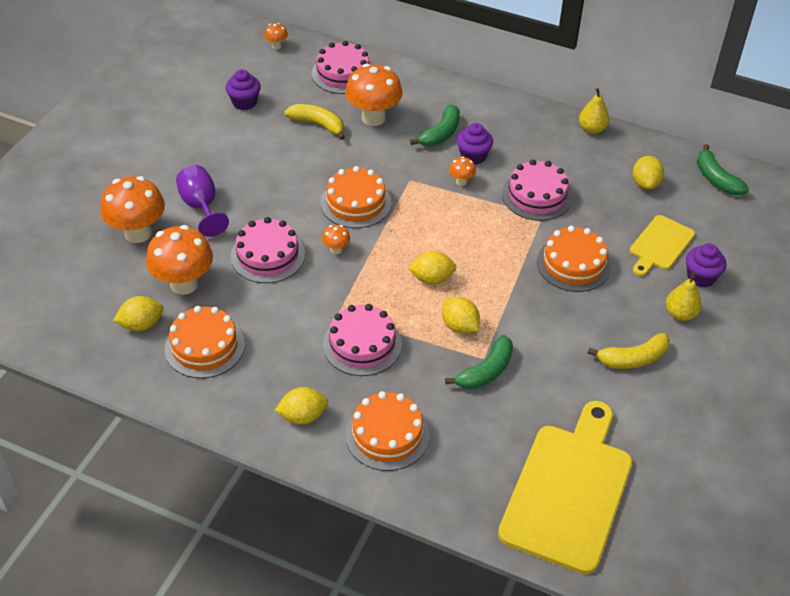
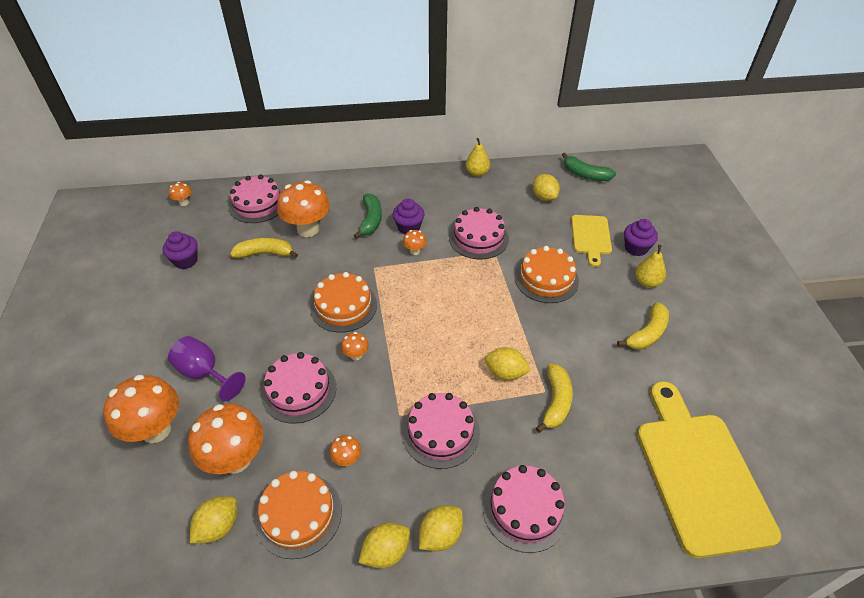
camera: 30 degrees left, 0 degrees up
orange cake [345,391,430,471] -> pink cake [483,465,569,553]
yellow lemon [408,251,456,285] -> yellow lemon moved to [359,523,410,568]
green banana [445,335,513,389] -> yellow banana [536,363,573,433]
none -> orange mushroom [330,435,361,466]

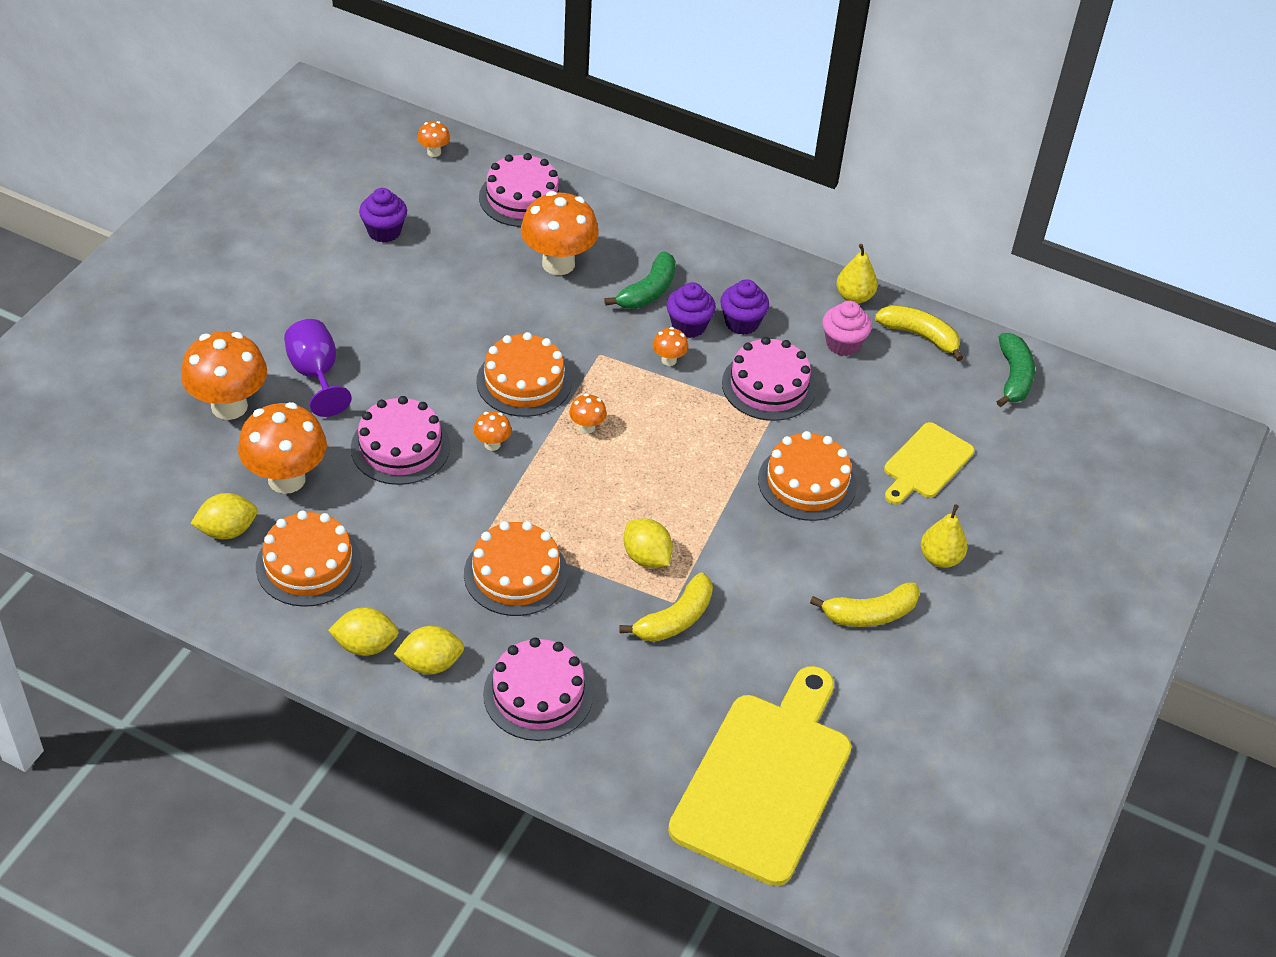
camera: 30 degrees right, 0 degrees up
yellow banana [230,238,298,258] -> yellow banana moved to [875,305,963,361]
orange mushroom [330,435,361,466] -> orange mushroom moved to [569,394,607,434]
pink cake [402,393,480,469] -> orange cake [464,521,568,616]
yellow lemon [533,174,560,201] -> none
green banana [562,153,616,181] -> green banana turned 150 degrees counterclockwise [996,333,1035,407]
purple cupcake [624,219,658,256] -> purple cupcake moved to [720,279,769,335]
none -> pink cupcake [822,301,872,356]

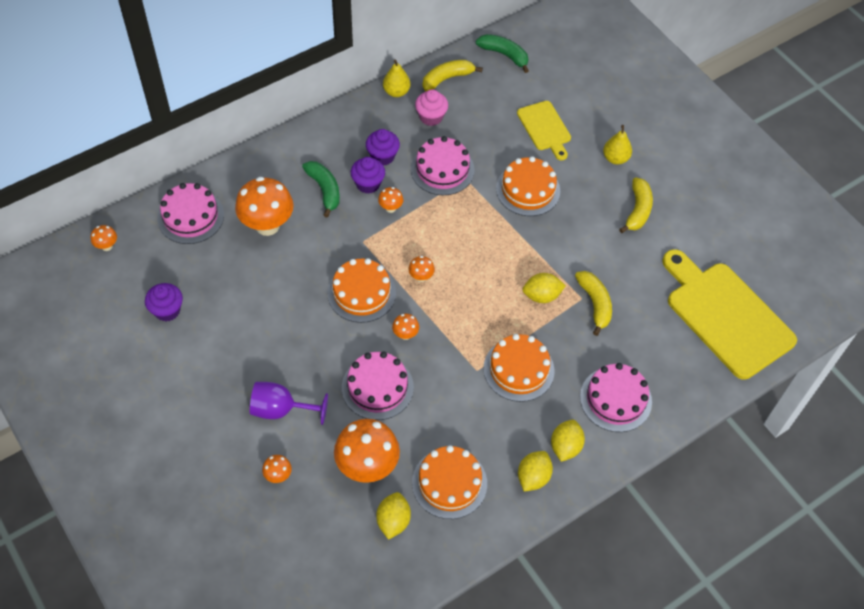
camera: 60 degrees left, 10 degrees up
orange mushroom [181,331,267,420] -> orange mushroom [262,455,292,483], size x0.45

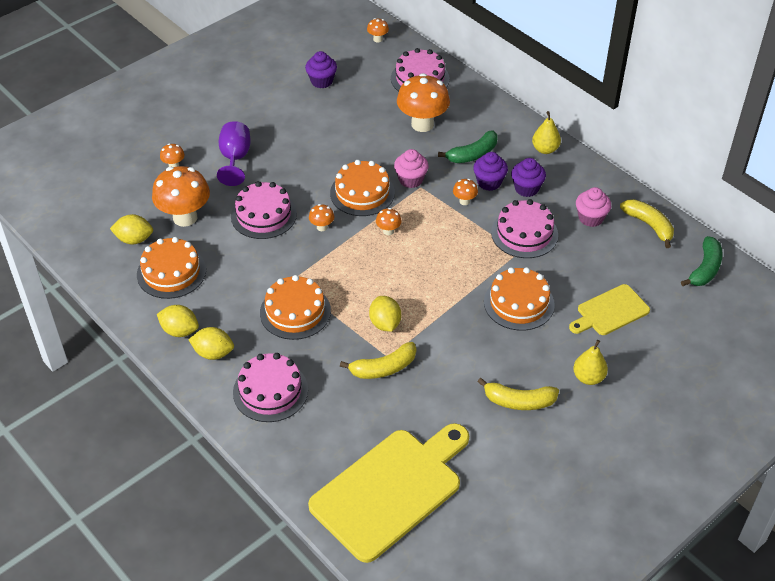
camera: 85 degrees right, 10 degrees down
yellow pear [383,60,411,97] -> yellow pear moved to [532,111,561,154]
none -> pink cupcake [394,149,429,188]

